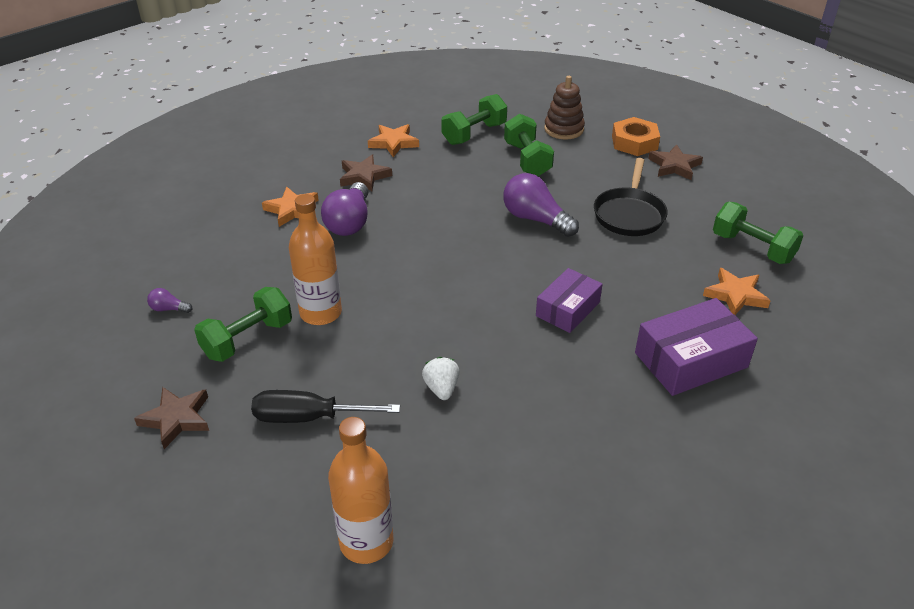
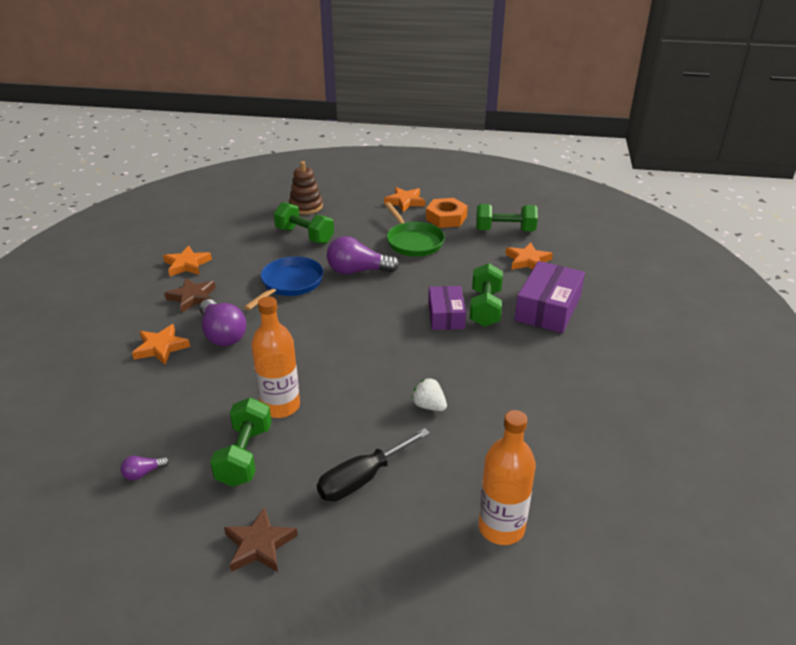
camera: 40 degrees left, 5 degrees down
green dumbbell [441,94,507,145] -> green dumbbell moved to [470,263,503,327]
black pan [594,158,668,236] -> green pan [385,202,445,257]
orange nut [612,117,660,156] -> orange nut moved to [426,198,468,228]
brown star [648,144,703,180] -> orange star [384,187,425,212]
none -> blue pan [244,256,324,310]

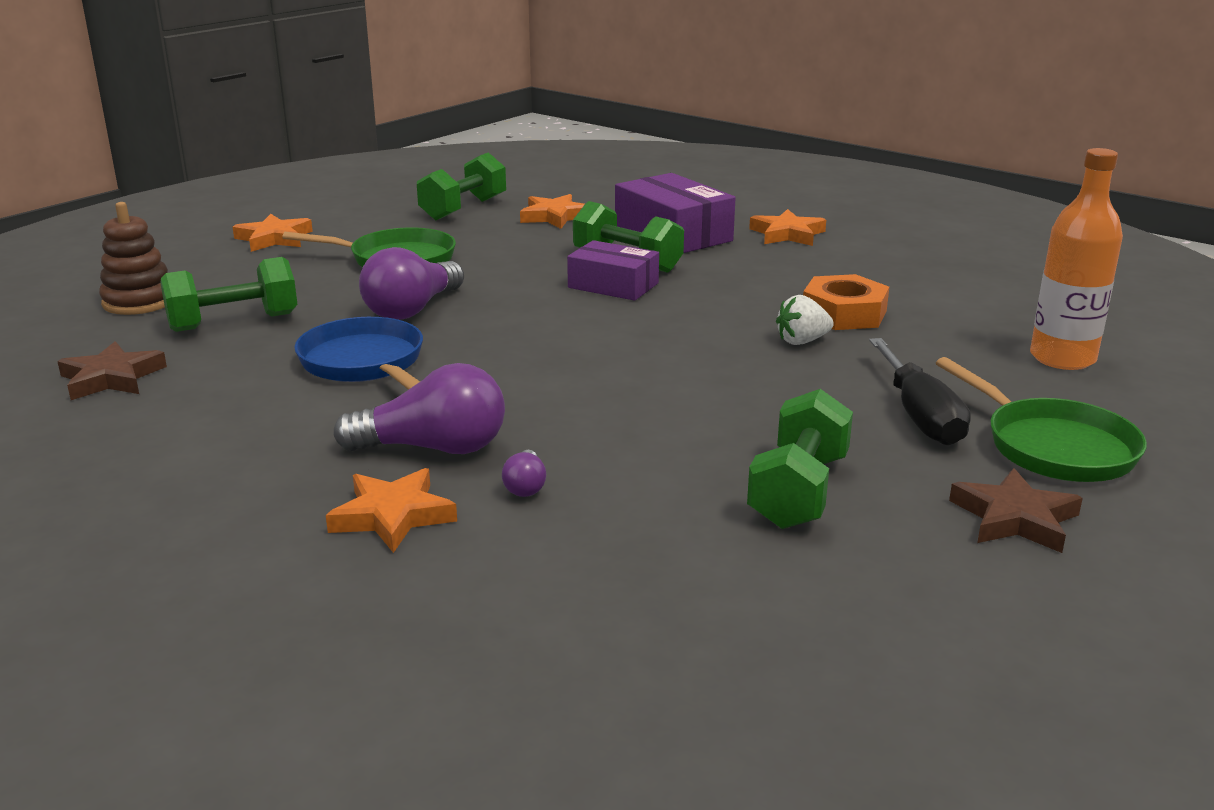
camera: 60 degrees left, 10 degrees down
purple light bulb [121,456,169,480] -> purple light bulb moved to [502,450,546,497]
orange star [163,245,212,276] -> orange star moved to [749,209,826,246]
brown star [164,278,216,313] -> brown star moved to [57,341,167,400]
green dumbbell [210,397,271,487] -> green dumbbell turned 75 degrees clockwise [747,389,853,529]
orange bottle [251,297,300,418] -> none
orange nut [426,198,468,228] -> orange nut moved to [803,274,889,330]
none -> green pan [936,357,1147,482]

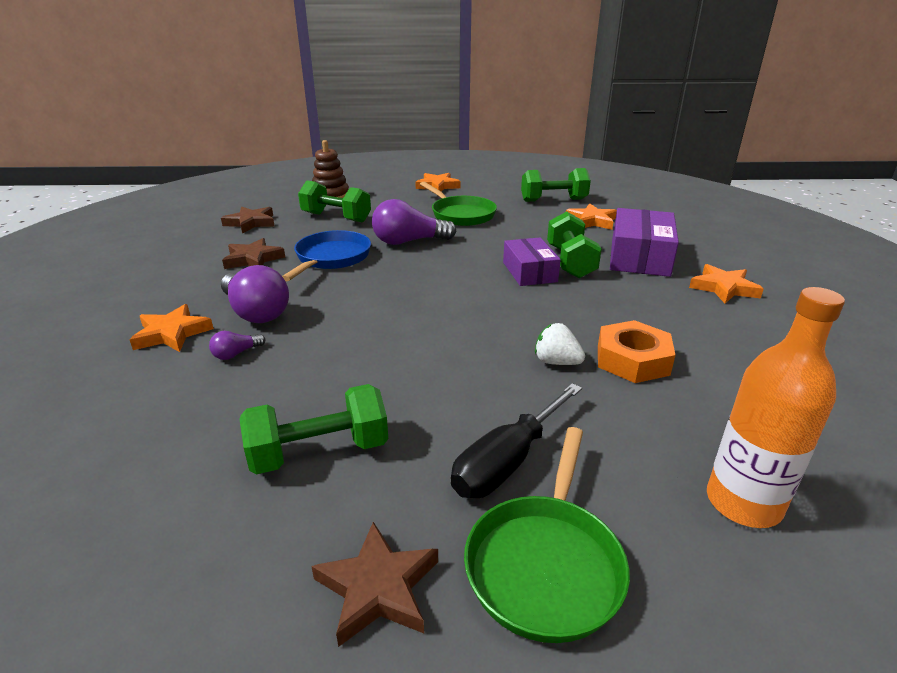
camera: 50 degrees right, 5 degrees up
none -> brown star [222,238,285,269]

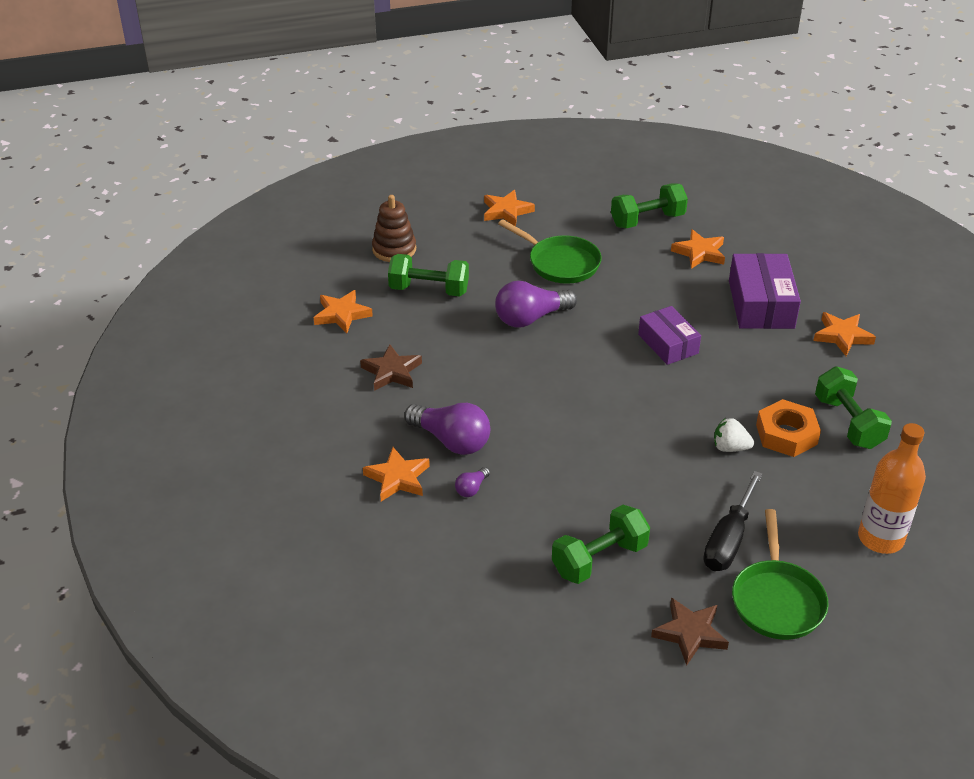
camera: 15 degrees left, 10 degrees up
brown star [221,206,275,234] -> orange star [314,290,373,333]
blue pan [282,230,371,281] -> none
green dumbbell [547,211,602,278] -> green dumbbell moved to [815,366,892,449]

